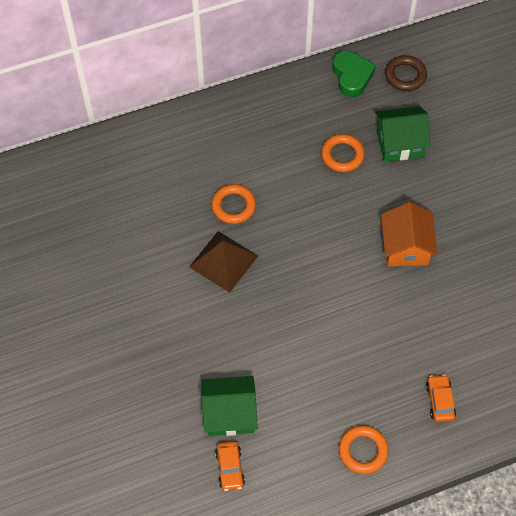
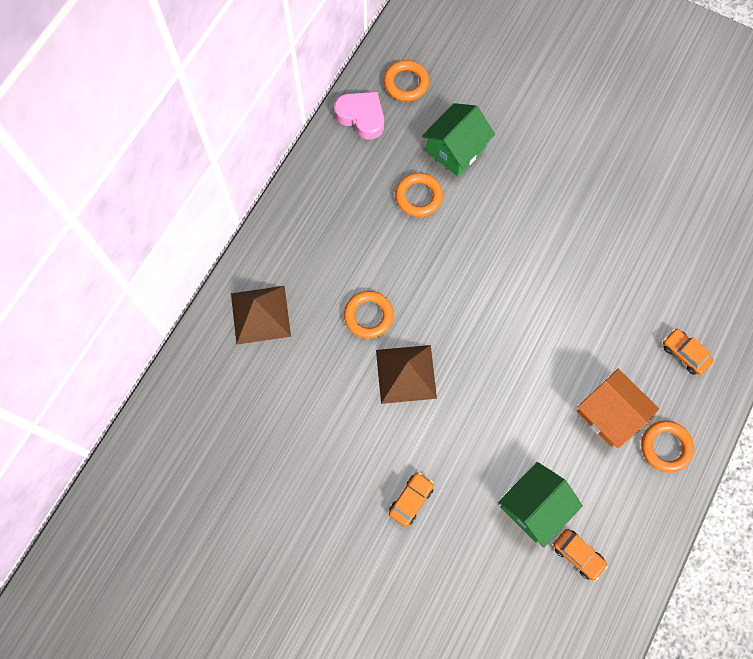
camera: 40 degrees left, 10 degrees up
green heart [332,50,376,97] -> pink heart [334,92,384,139]
orange house [381,202,437,266] -> orange house moved to [577,369,659,448]
brown ring [385,55,427,91] -> orange ring [384,60,429,101]
none -> brown pyramid [231,286,291,345]
none -> orange car [389,472,434,527]

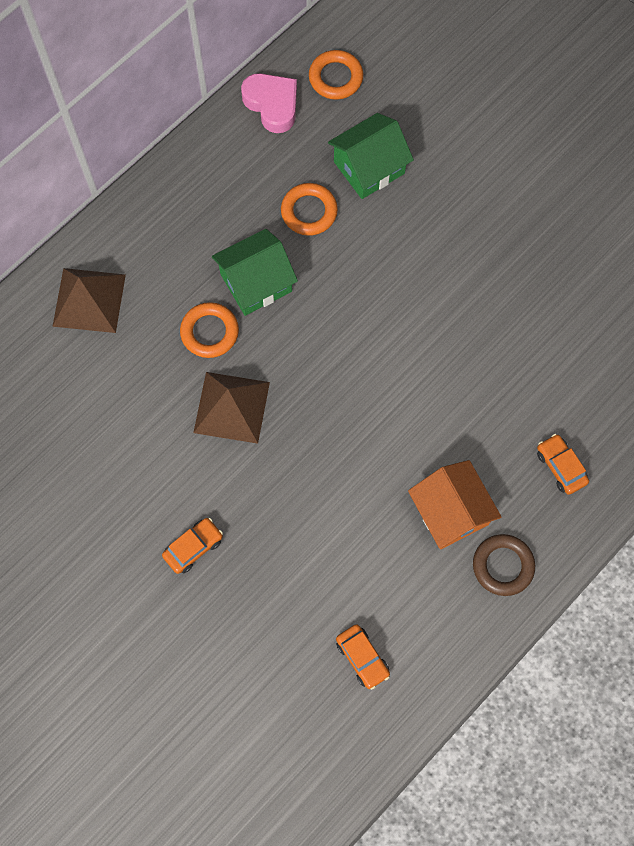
camera: 15 degrees right, 0 degrees up
green house [498,462,583,548] -> green house moved to [212,229,298,316]
orange ring [641,421,694,473] -> brown ring [473,534,535,596]

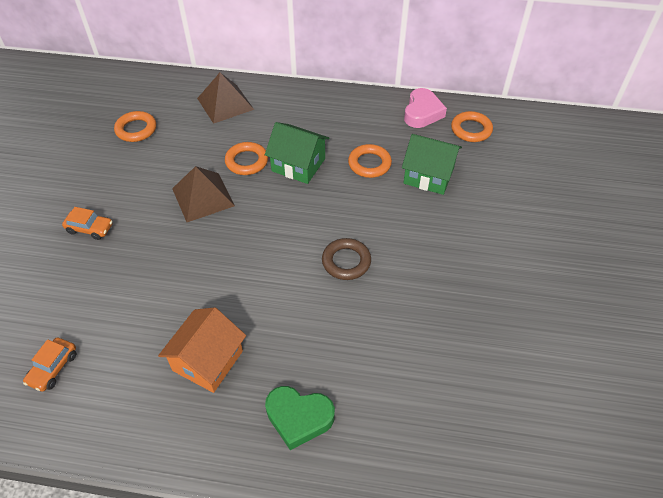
camera: 55 degrees right, 20 degrees down
brown ring [473,534,535,596] -> brown ring moved to [322,238,371,280]
orange car [537,434,589,495] -> green heart [265,386,335,450]
none -> orange ring [114,111,156,142]

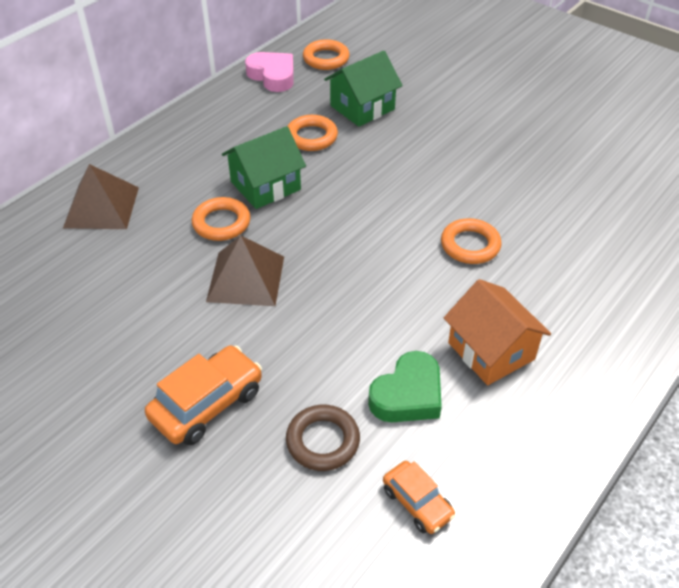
camera: 60 degrees left, 5 degrees down
orange car [62,207,113,240] -> orange car [145,345,262,445], size x1.65
orange ring [114,111,156,142] -> orange ring moved to [441,218,502,264]
green heart [265,386,335,450] -> green heart moved to [368,351,442,422]
brown ring [322,238,371,280] -> brown ring moved to [286,405,360,471]

